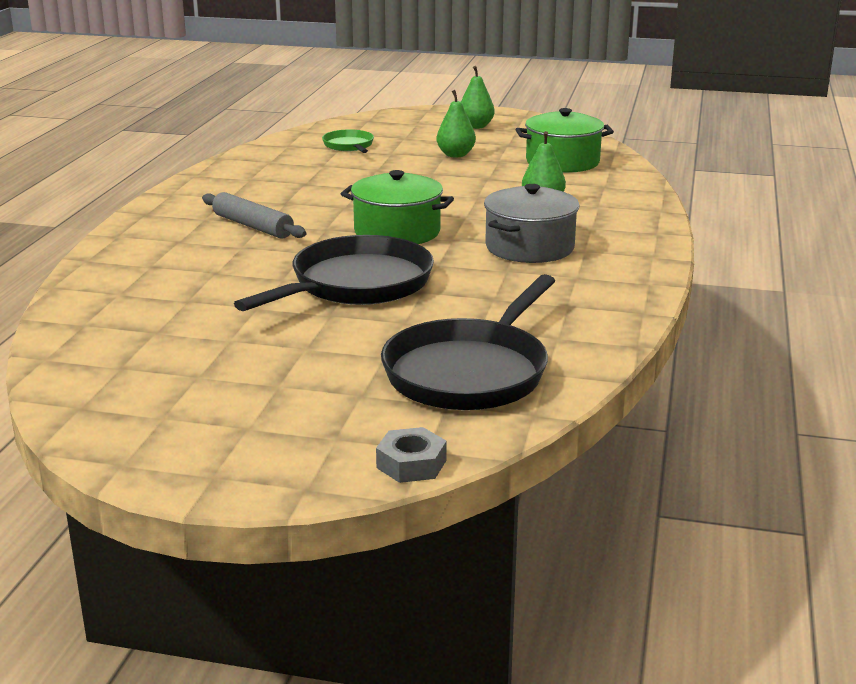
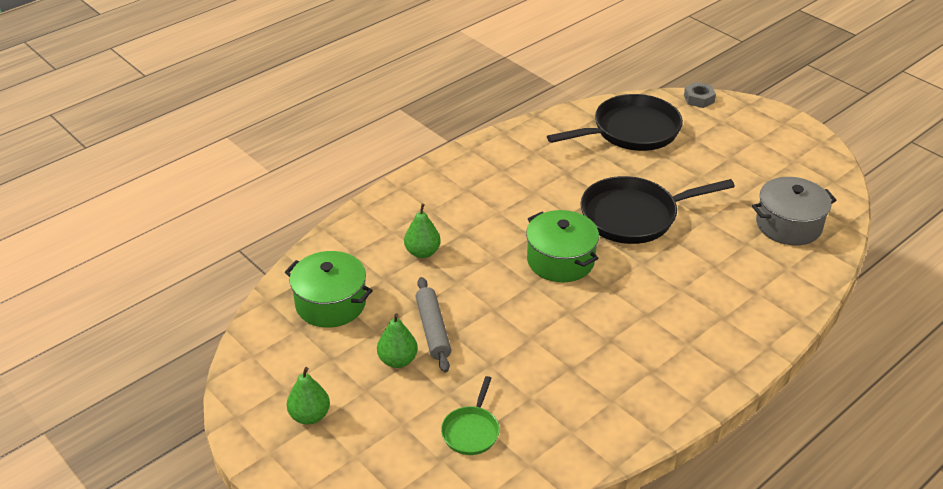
camera: 145 degrees left, 15 degrees up
grey rolling pin [202,192,306,239] -> grey rolling pin moved to [416,277,451,373]
grey pot [484,184,580,263] -> grey pot moved to [752,177,837,245]

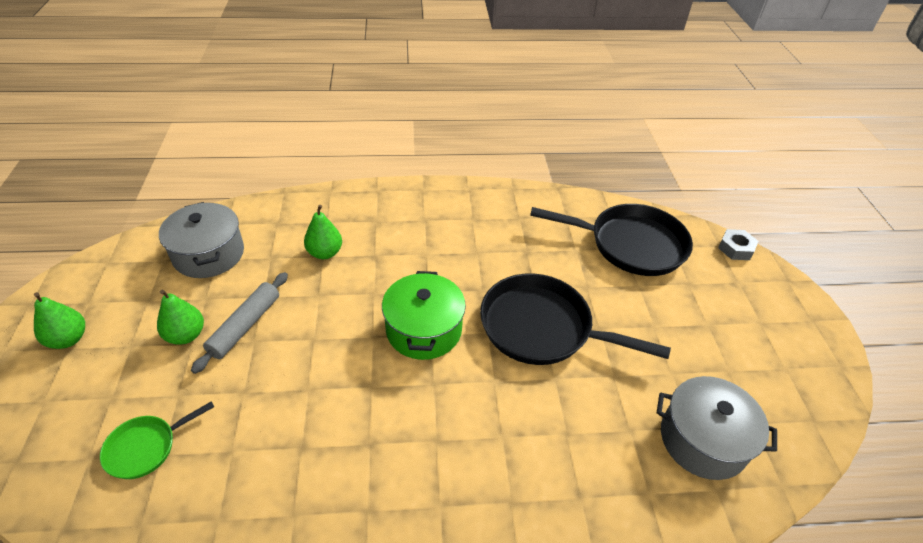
camera: 35 degrees right, 5 degrees up
green pot [285,251,373,328] -> grey pot [159,202,244,278]

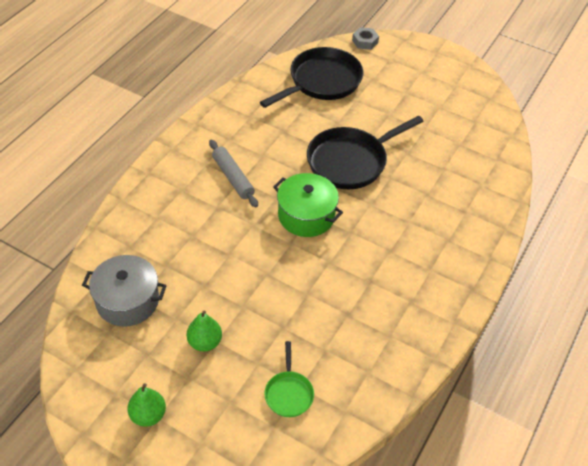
camera: 55 degrees left, 5 degrees up
grey rolling pin [191,272,288,374] -> grey rolling pin moved to [209,140,258,207]
green pear [304,205,342,259] -> none
grey pot [657,376,777,480] -> none

